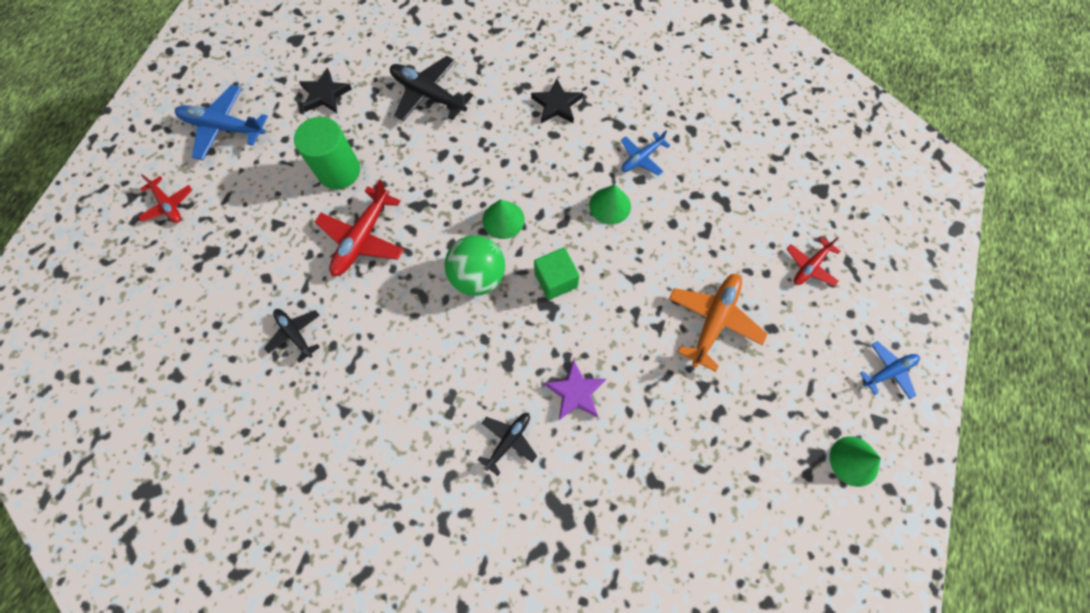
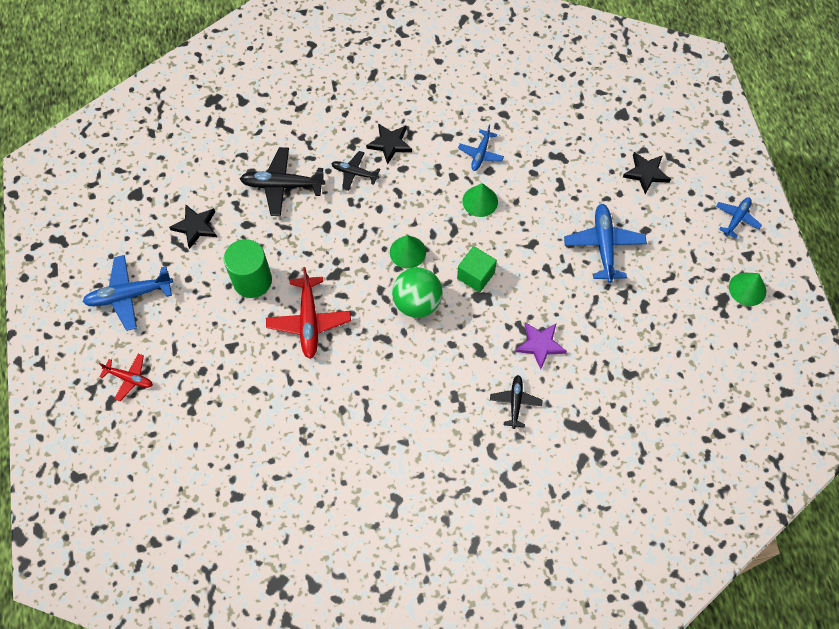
camera: 30 degrees left, 5 degrees down
black plane [264,309,320,363] -> black plane moved to [331,151,380,191]
orange plane [669,274,768,372] -> blue plane [564,204,647,283]
red plane [787,237,841,286] -> black star [623,152,671,194]

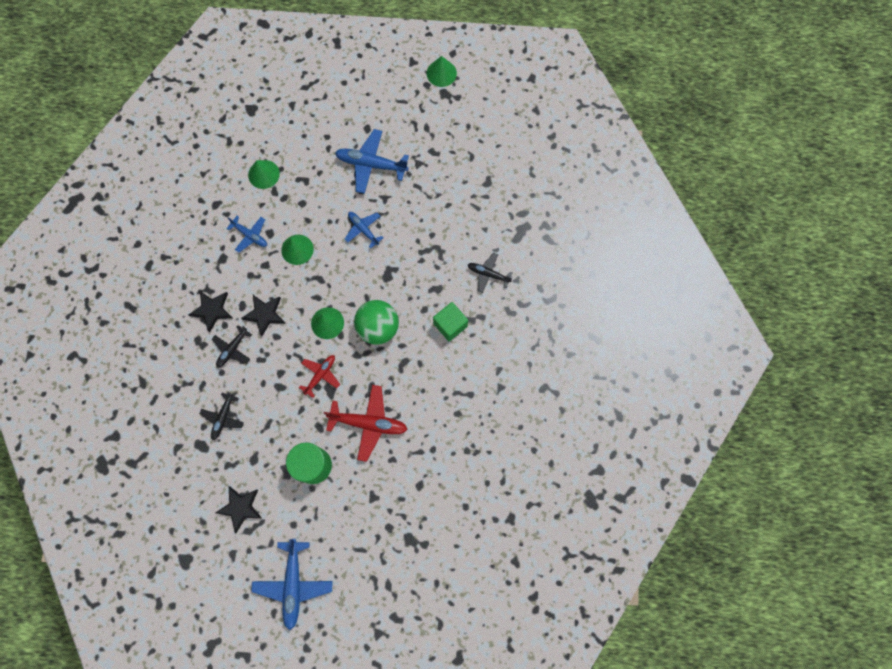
camera: 75 degrees left, 10 degrees up
red plane [99,354,153,401] -> red plane moved to [299,355,340,398]
black plane [240,147,325,216] -> black plane [200,392,244,440], size x0.60
green cube [457,246,497,292] -> green cube moved to [433,302,468,342]
purple star [515,322,567,369] -> none
black star [623,152,671,194] -> black star moved to [241,295,285,337]
blue plane [716,197,762,239] -> blue plane moved to [345,212,383,249]
none -> green cone [248,160,280,189]

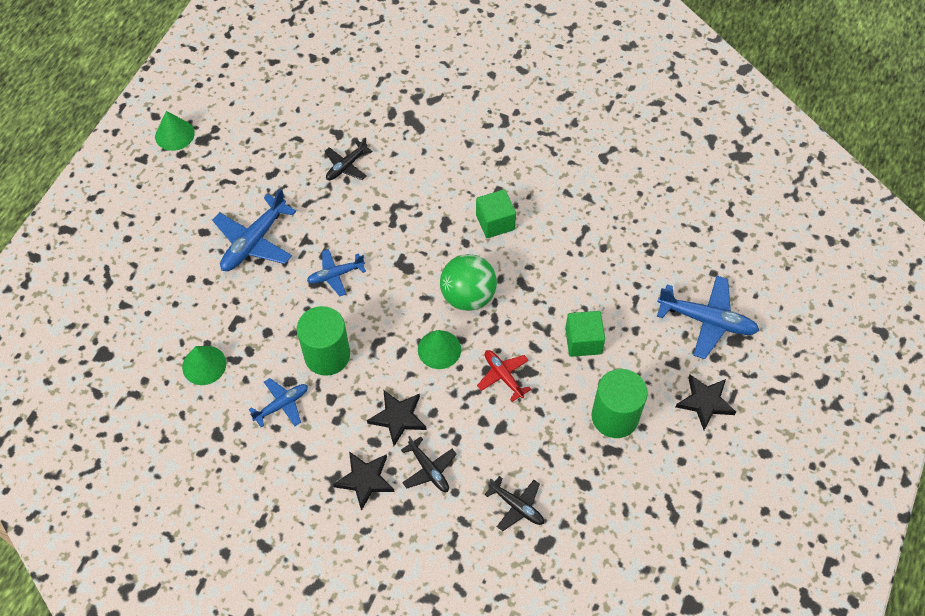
camera: 70 degrees left, 15 degrees down
black star [216,486,262,533] -> black star moved to [676,375,736,430]
blue plane [251,539,332,630] -> blue plane moved to [657,276,759,359]
green cone [281,235,314,265] -> green cylinder [297,306,350,376]
red plane [324,385,408,462] -> green cube [565,311,605,357]
black plane [468,253,513,293] -> black plane moved to [325,137,373,180]

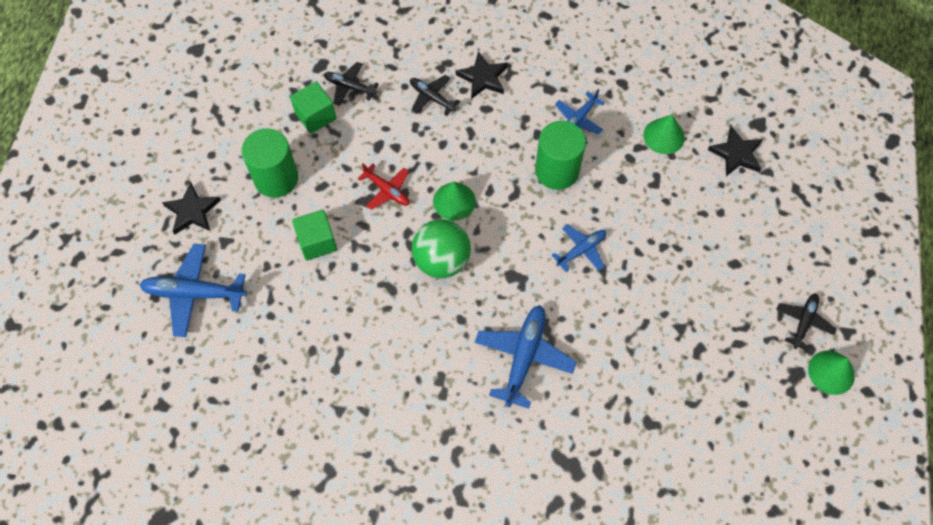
camera: 165 degrees right, 5 degrees up
blue plane [212,188,296,271] -> blue plane moved to [475,305,576,408]
black plane [325,137,373,180] -> black plane moved to [776,294,836,351]
black star [367,390,426,446] -> black star moved to [708,126,763,176]
green cube [476,189,516,238] -> green cube moved to [290,81,336,134]

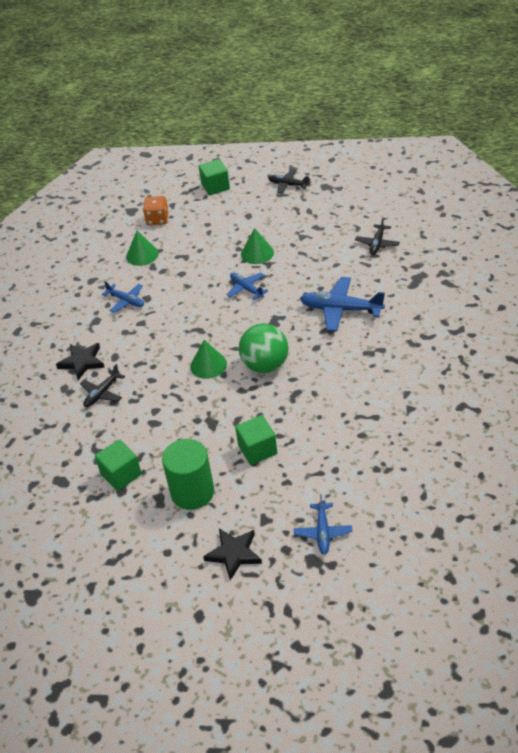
camera: 90 degrees left, 20 degrees down
blue plane [140,244,247,337] -> blue plane [294,495,352,555], size x0.60
black plane [324,62,378,106] -> black plane moved to [355,217,400,255]
red plane [358,163,409,210] -> none
green cylinder [535,121,586,190] -> none
black star [708,126,763,176] -> orange dice [143,196,169,225]
green cone [808,350,855,395] -> green cone moved to [241,228,274,264]
none -> green cube [199,159,230,195]

